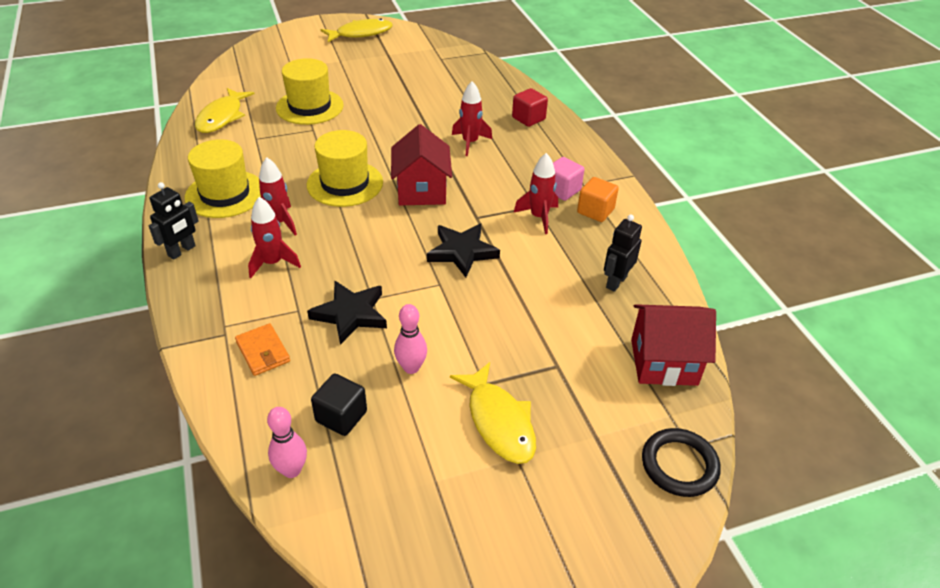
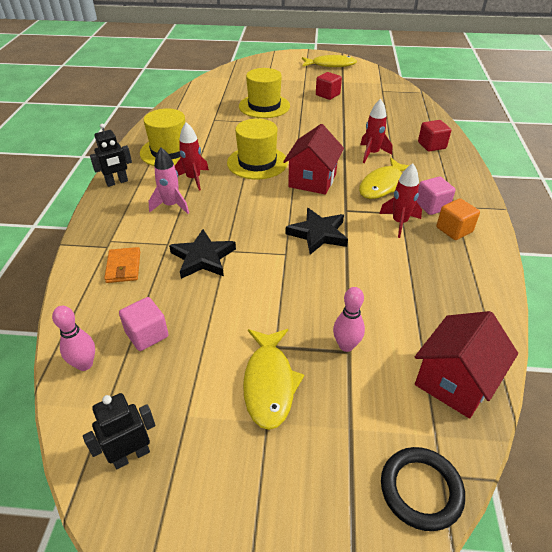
camera: 25 degrees right, 0 degrees up
yellow fish [195,88,254,133] -> yellow fish moved to [359,158,409,199]
red rocket [248,197,301,278] -> pink rocket [149,148,189,214]
black cube [311,374,367,436] -> pink cube [119,297,168,351]
pink bowling pin [394,304,427,374] -> pink bowling pin moved to [333,287,365,352]
black robot [604,214,642,292] -> black robot moved to [83,393,155,469]
red house [631,304,716,386] -> red house turned 75 degrees counterclockwise [415,311,518,419]
none -> red cube [316,72,342,100]

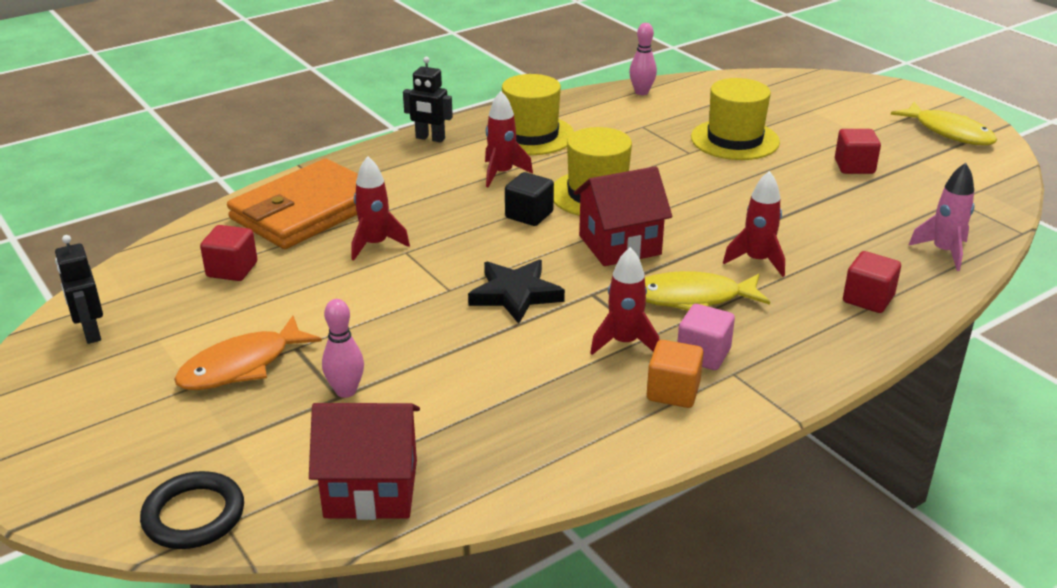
camera: 50 degrees right, 10 degrees down
pink bowling pin [52,306,95,371] -> pink bowling pin moved to [629,23,657,95]
black robot [83,393,155,469] -> black robot turned 135 degrees counterclockwise [55,235,103,344]
orange wallet [104,247,140,283] -> orange wallet [227,159,358,249], size x2.34
pink cube [119,297,168,351] -> red cube [200,225,257,281]
pink rocket [149,148,189,214] -> pink rocket moved to [908,163,975,271]
black star [169,229,236,279] -> red rocket [352,156,410,261]
yellow fish [243,329,304,430] -> orange fish [174,316,322,390]
none -> black cube [505,172,554,226]

